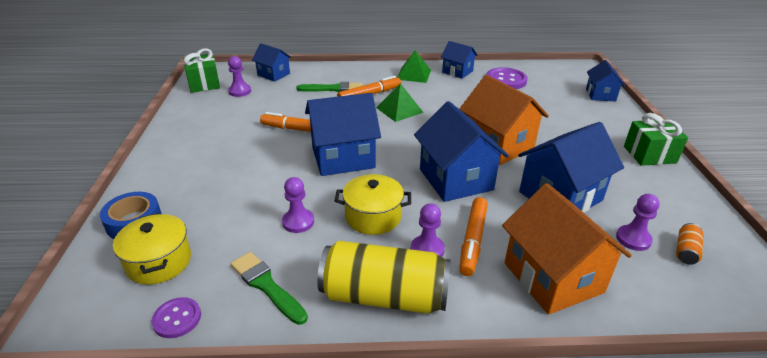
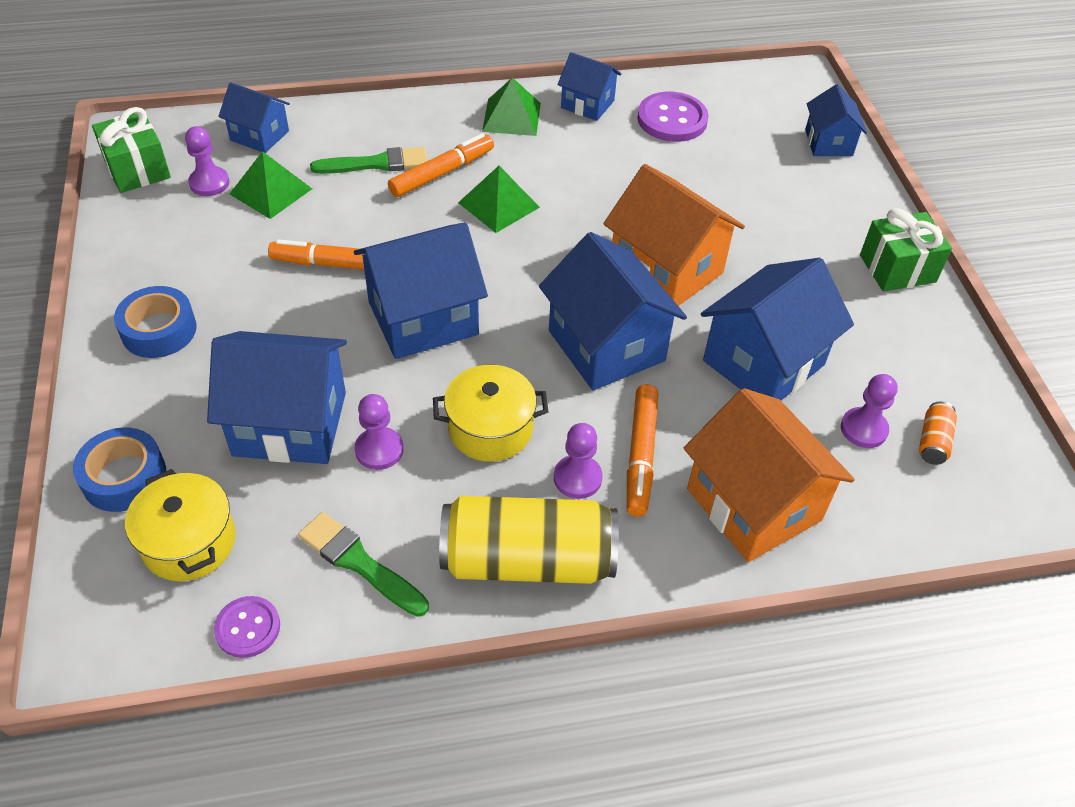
camera: 10 degrees left, 15 degrees up
none -> blue tape [114,286,197,358]
none -> blue house [207,331,347,464]
none -> green pyramid [230,151,312,219]

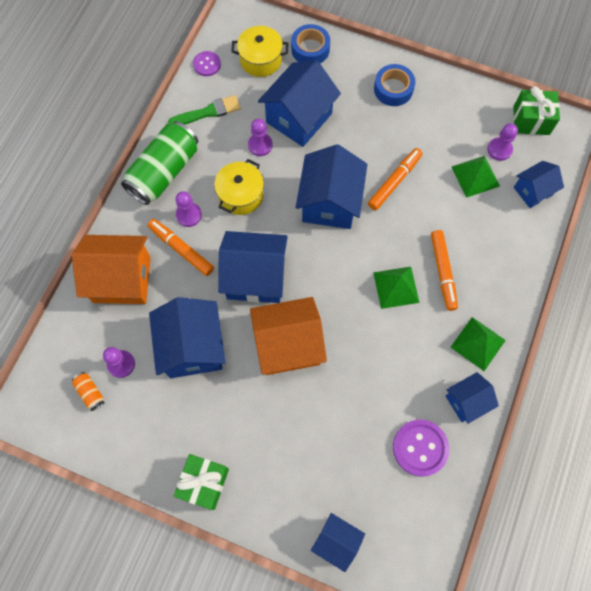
camera: 125 degrees right, 20 degrees up
green brush [310,147,427,174] -> none
yellow can [439,496,619,584] -> green can [121,121,198,205]

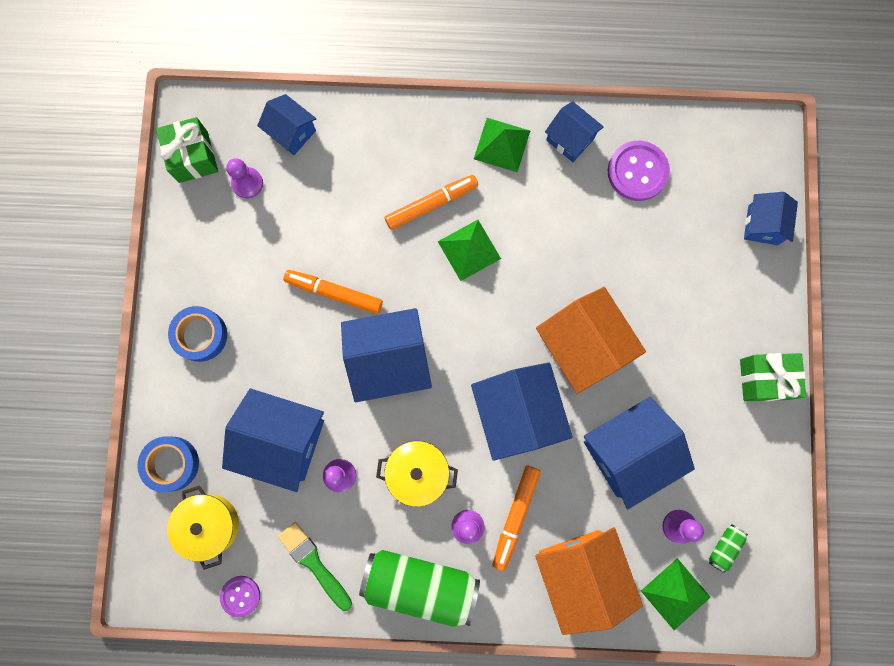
camera: 110 degrees left, 10 degrees up
orange can [72,372,105,411] -> green can [709,524,748,573]
green pyramid [452,156,500,198] -> green pyramid moved to [641,558,711,630]

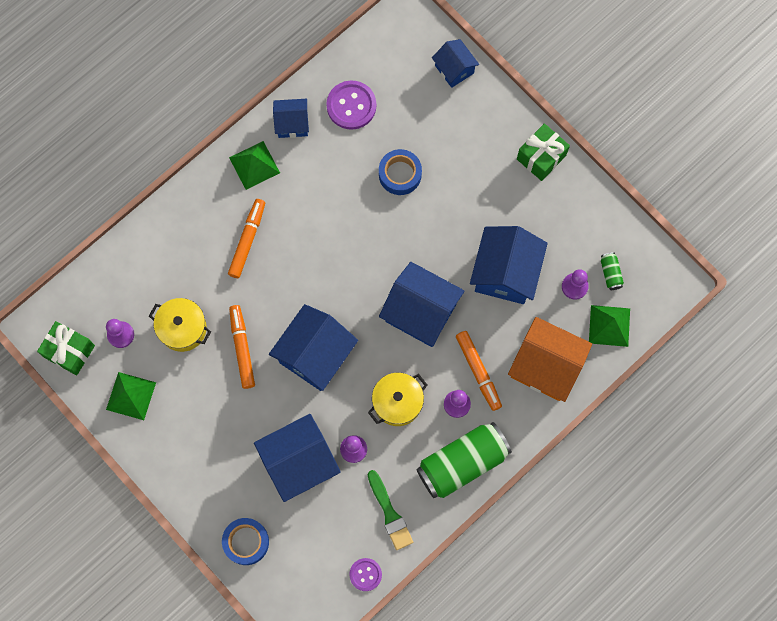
camera: 45 degrees left, 5 degrees down
yellow pot [167,485,239,570] -> yellow pot moved to [149,298,211,352]
blue tape [168,306,227,362] -> blue tape moved to [379,149,422,195]
blue house [257,94,316,155] -> none
green brush [278,522,352,611] -> green brush turned 120 degrees counterclockwise [367,470,413,550]
orange marker [284,270,383,314] -> orange marker turned 105 degrees clockwise [229,305,255,389]
green pyramid [438,220,501,281] -> green pyramid moved to [106,372,156,420]
orange house [536,287,646,394] -> none

